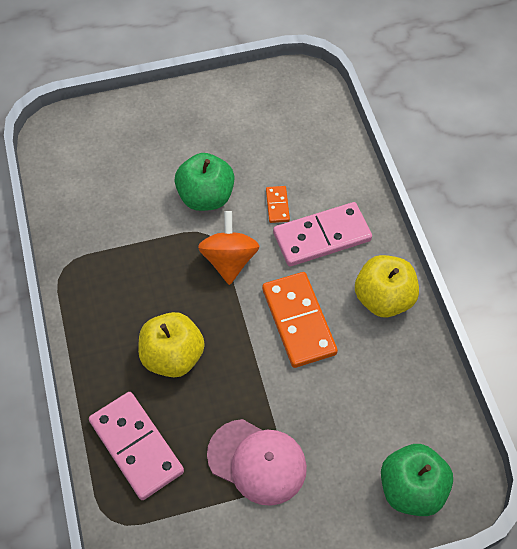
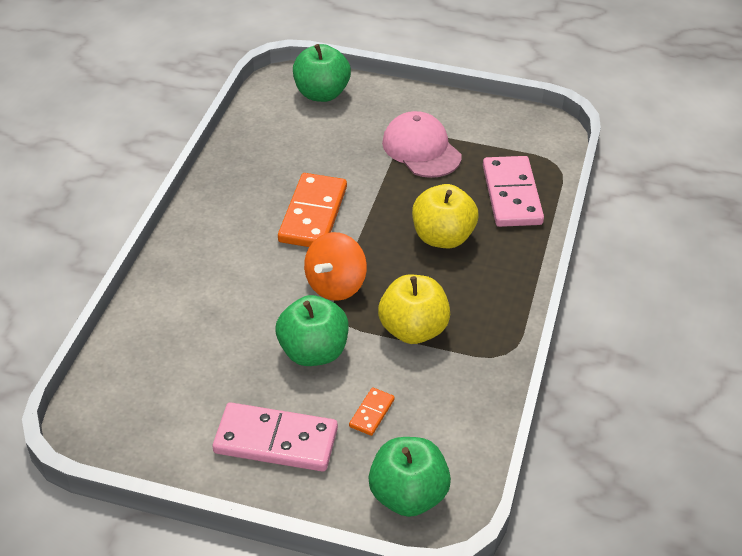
camera: 150 degrees left, 15 degrees down
orange domino [266,186,290,223] -> orange domino moved to [349,387,395,436]
pink domino [273,202,372,266] -> pink domino moved to [213,402,338,472]
yellow apple [355,255,419,317] -> yellow apple moved to [378,275,450,344]
none -> green apple [369,437,451,517]

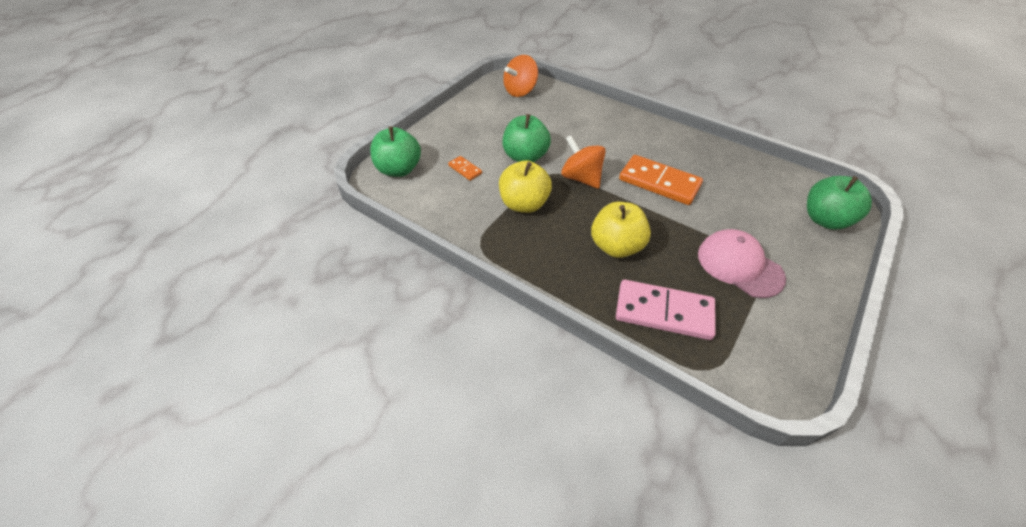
camera: 110 degrees right, 5 degrees up
pink domino [213,402,338,472] -> none
pink cap [382,111,462,178] -> pink cap turned 120 degrees counterclockwise [698,229,786,298]
none -> orange spinning top [503,55,538,97]

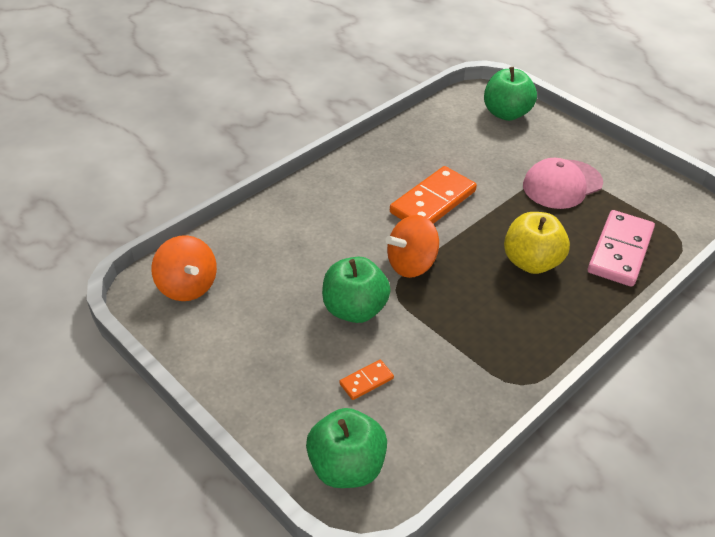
camera: 80 degrees left, 5 degrees down
yellow apple [499,160,552,213] -> none

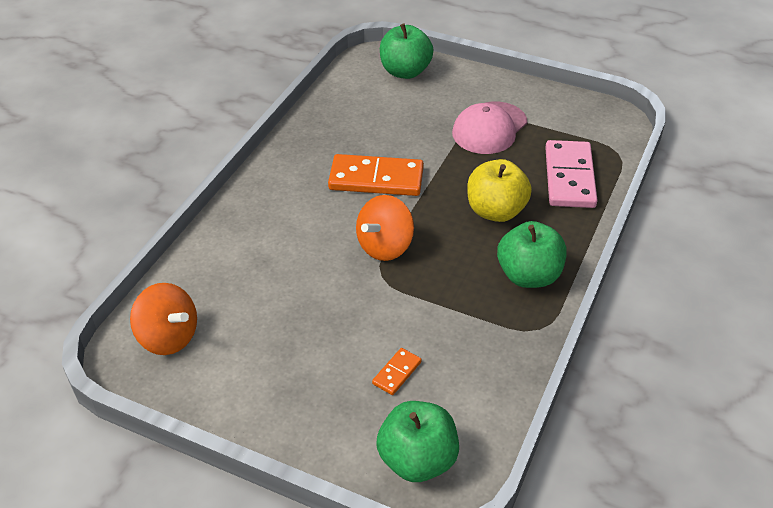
camera: 20 degrees left, 0 degrees up
green apple [322,257,390,323] -> green apple moved to [497,221,567,288]
orange domino [390,166,477,224] -> orange domino turned 75 degrees clockwise [328,154,424,196]

